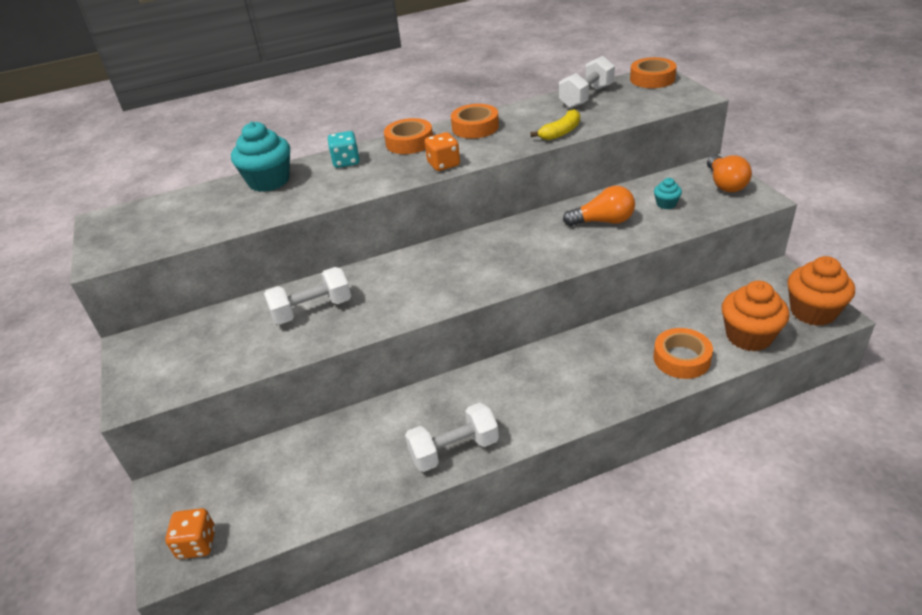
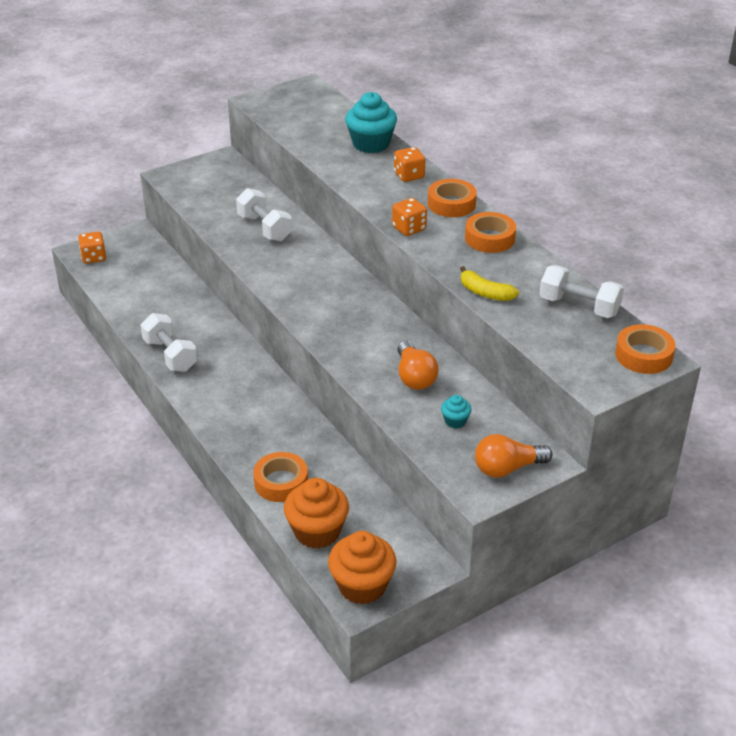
camera: 75 degrees right, 0 degrees up
turquoise dice [328,131,360,168] -> orange dice [394,147,425,182]

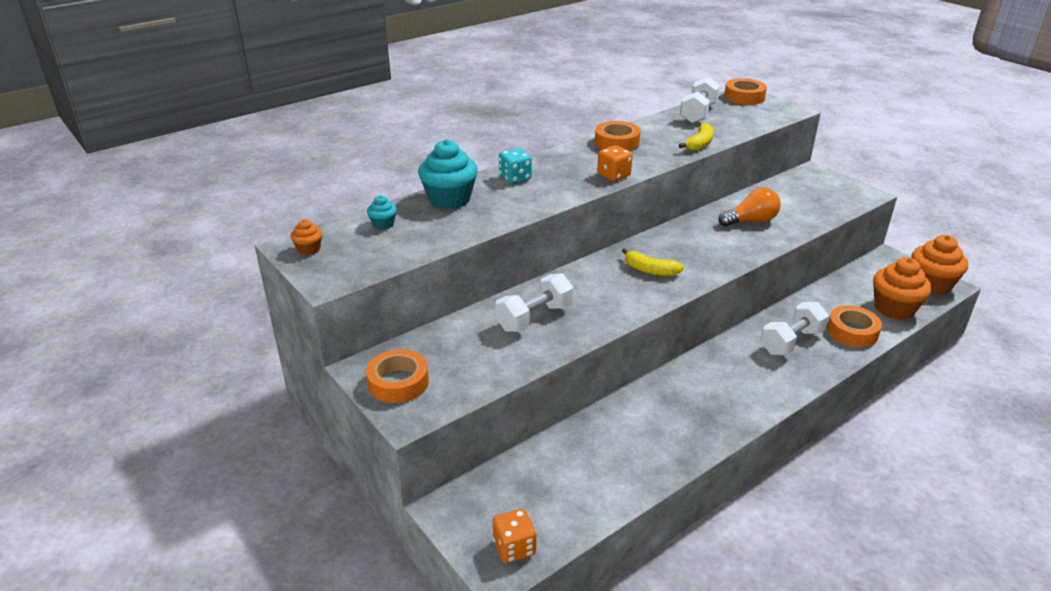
camera: 95 degrees left, 5 degrees down
white dumbbell [141,313,197,372] -> white dumbbell moved to [761,302,829,356]
orange dice [394,147,425,182] -> turquoise dice [499,148,532,184]
orange tape [428,179,477,217] -> orange tape moved to [366,349,429,403]
turquoise cupcake [441,395,472,428] -> turquoise cupcake moved to [367,195,397,230]
orange light bulb [475,434,553,478] -> none
none -> orange cupcake [291,219,322,255]
none -> yellow banana [622,248,684,276]

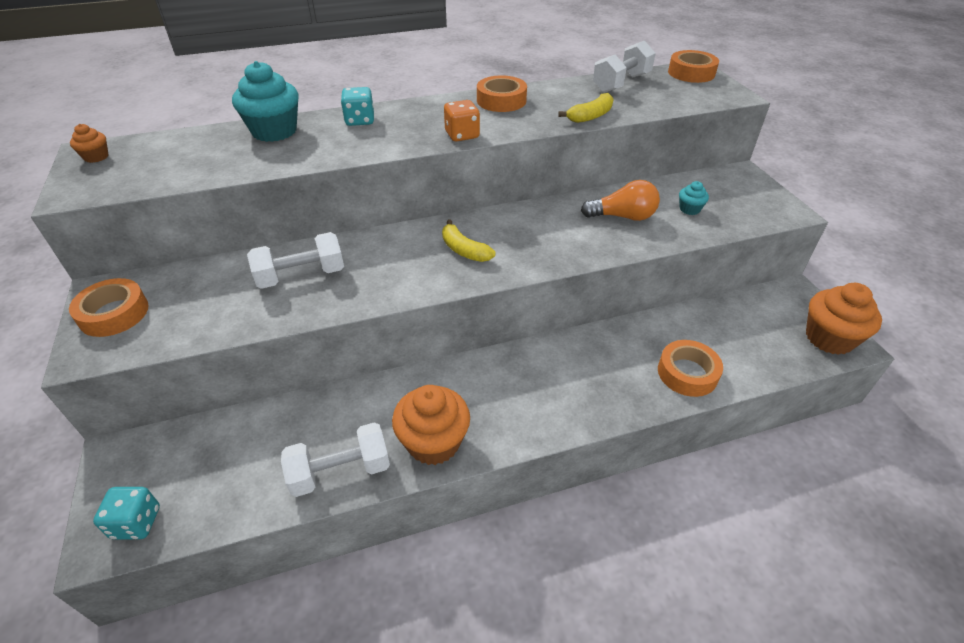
camera: 20 degrees right, 10 degrees up
turquoise cupcake [367,195,397,230] -> turquoise cupcake moved to [679,181,709,215]
orange dice [493,509,536,563] -> turquoise dice [93,487,160,540]
white dumbbell [761,302,829,356] -> white dumbbell moved to [281,422,390,497]
orange cupcake [873,257,932,320] -> orange cupcake moved to [392,385,470,465]

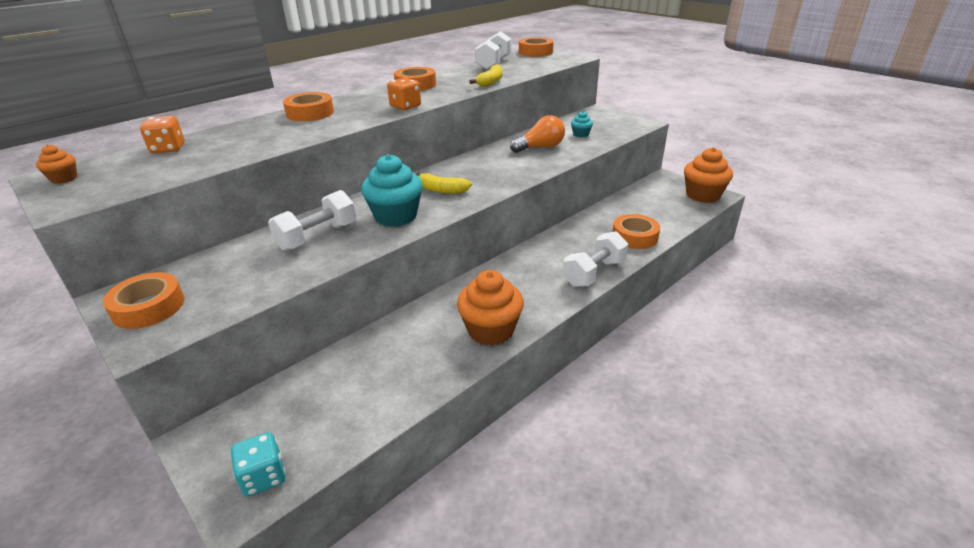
camera: 25 degrees left, 10 degrees down
turquoise cupcake [232,61,299,142] -> turquoise cupcake moved to [361,154,423,227]
white dumbbell [281,422,390,497] -> white dumbbell moved to [563,231,628,287]
turquoise dice [341,87,374,126] -> orange tape [283,92,334,121]
none -> orange dice [140,116,184,154]

